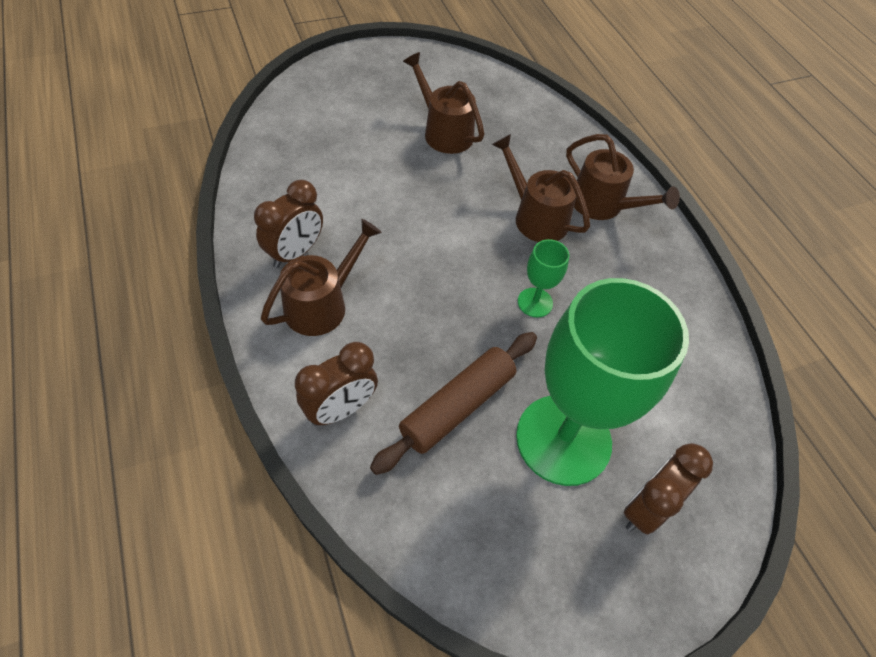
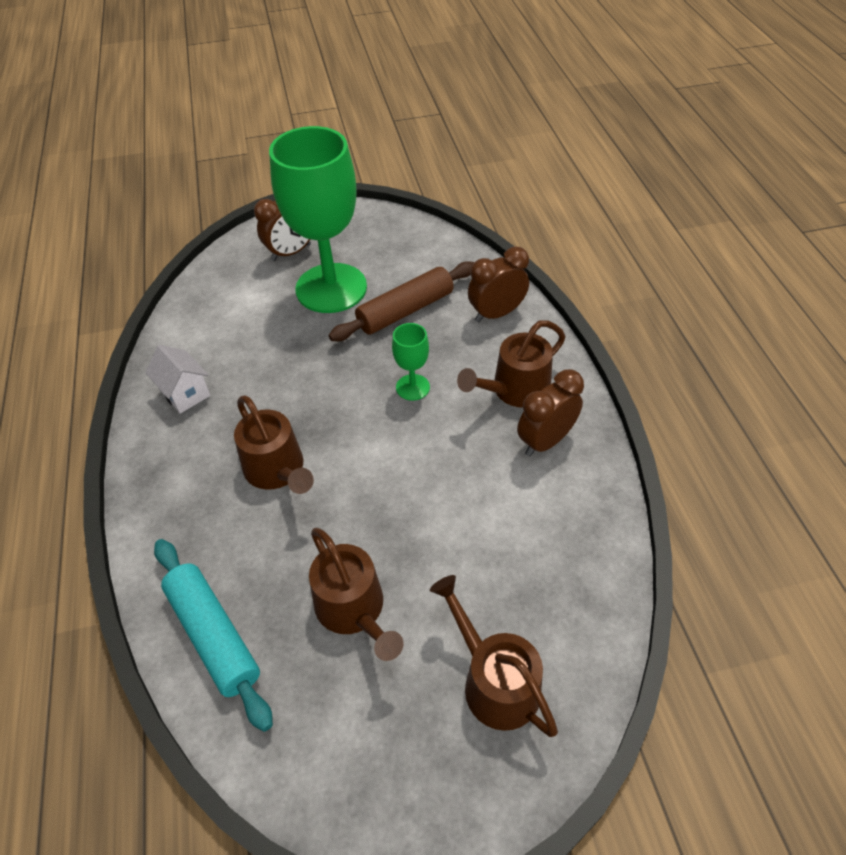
camera: 165 degrees left, 5 degrees down
green goblet [518,239,569,318] -> green goblet moved to [392,323,430,401]
brown watering can [566,134,680,220] -> brown watering can moved to [430,575,558,737]
none -> white house [145,345,210,414]
none -> turquoise rolling pin [154,539,273,732]

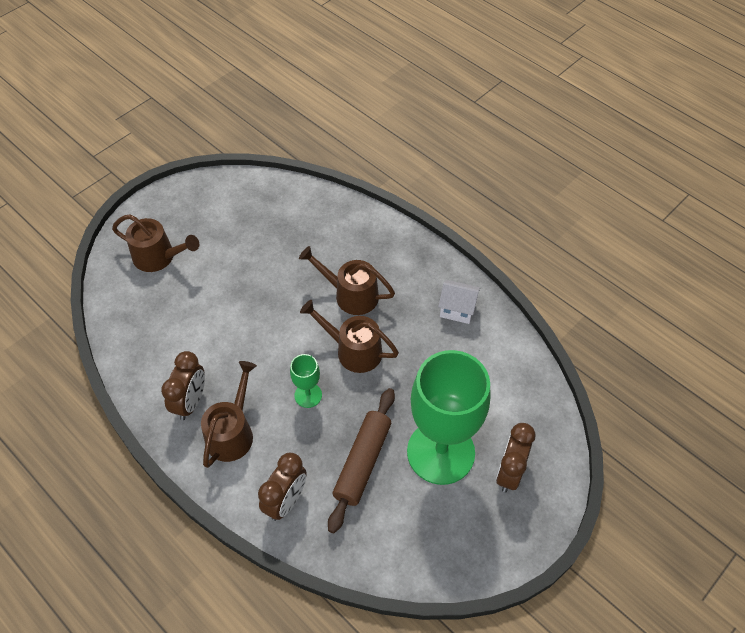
camera: 145 degrees right, 5 degrees up
turquoise rolling pin [154,539,273,732] -> none
brown watering can [309,528,403,661] -> brown watering can moved to [300,300,399,373]

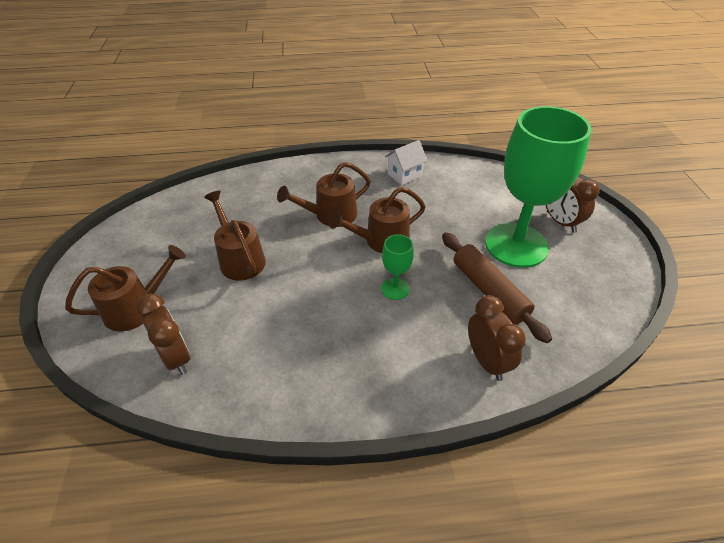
camera: 50 degrees left, 10 degrees down
brown clock [161,351,205,420] -> brown clock moved to [136,294,191,375]
brown watering can [201,361,257,468] -> brown watering can moved to [204,191,266,281]

